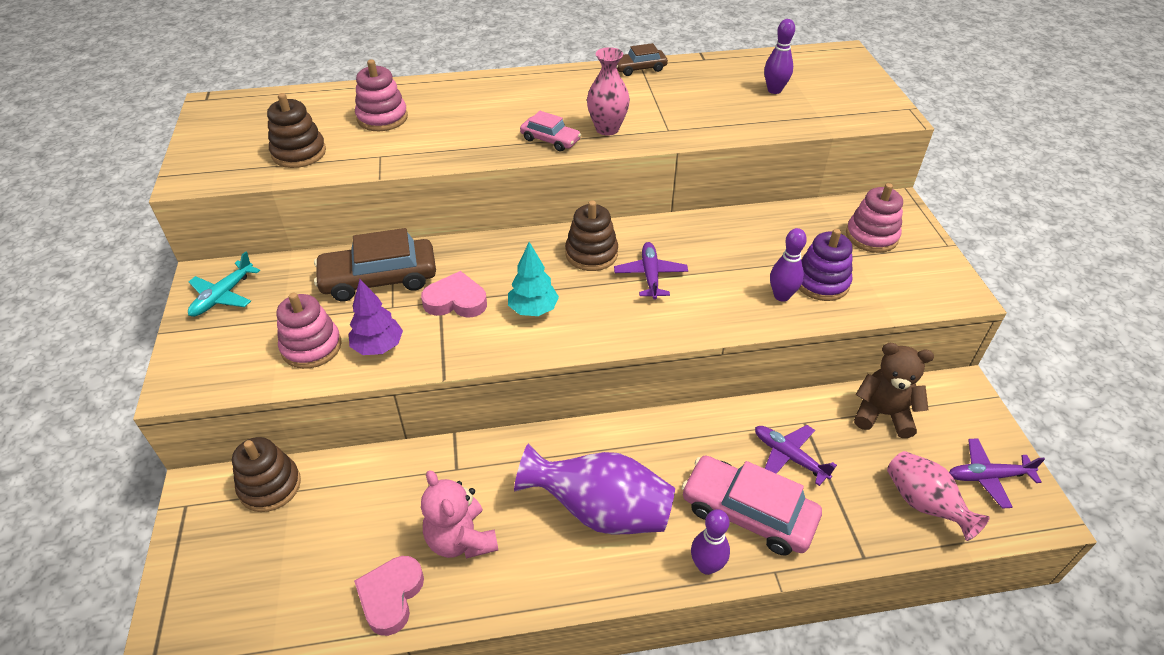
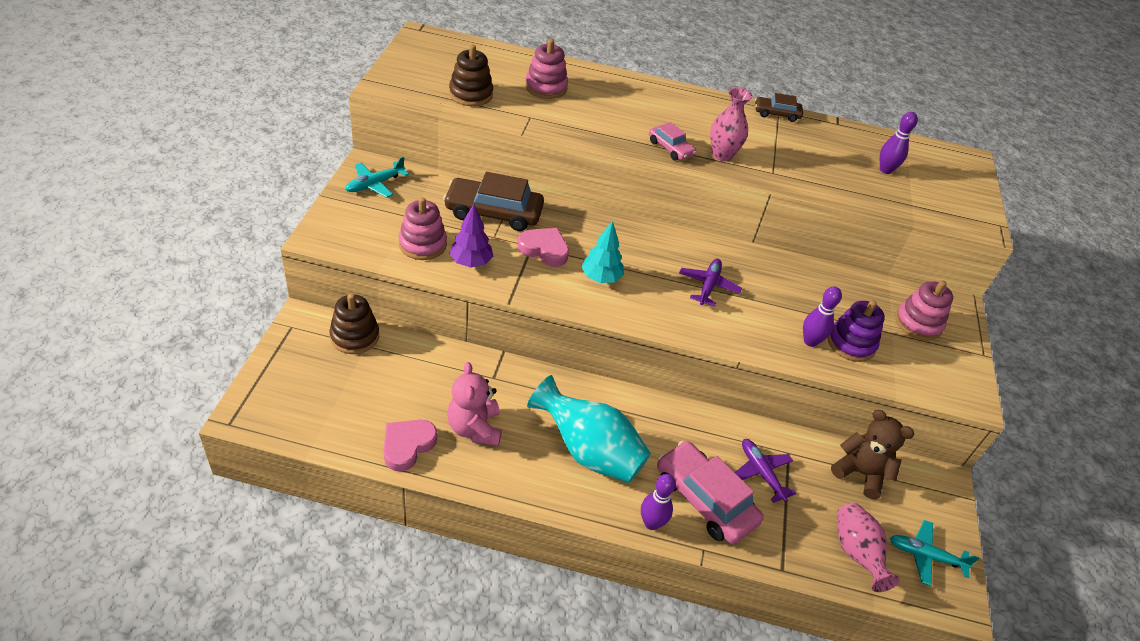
camera: 15 degrees right, 0 degrees up
purple vase [514,443,675,535] -> turquoise vase [527,375,651,483]
brown stacking toy [565,200,618,271] -> none
purple plane [949,438,1045,509] -> turquoise plane [890,520,979,586]

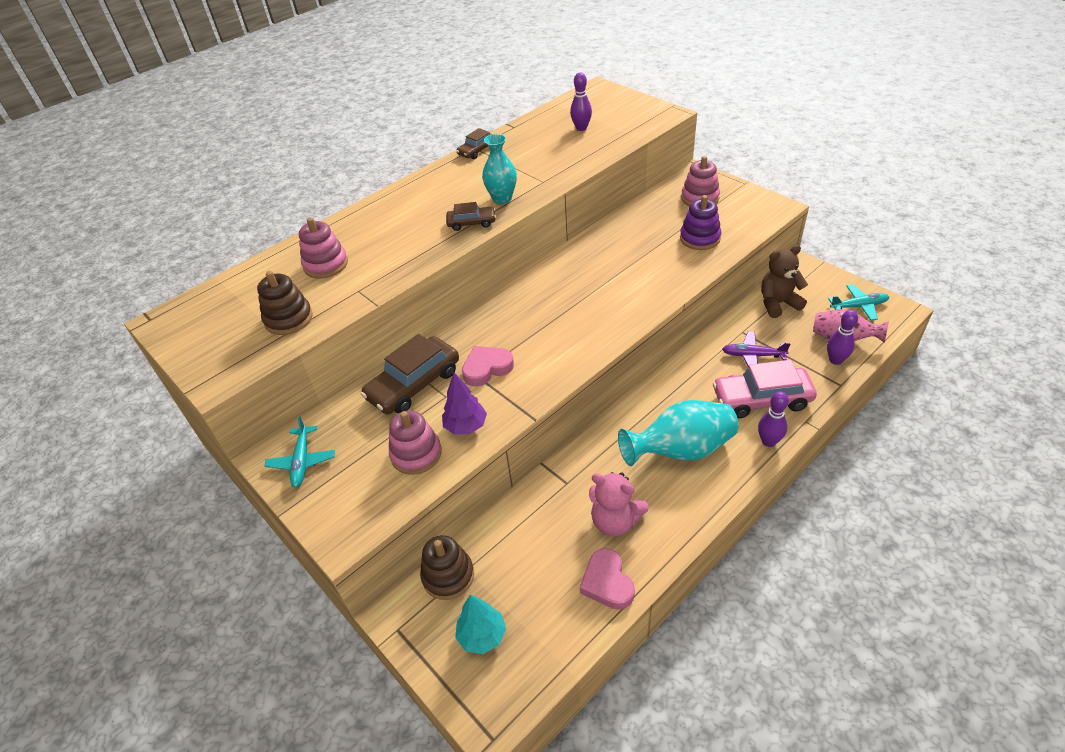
camera: 45 degrees left, 0 degrees up
turquoise tree [581,221,624,283] -> turquoise tree moved to [455,595,506,654]
pink car [649,122,696,161] -> brown car [446,202,496,231]
purple plane [679,259,742,307] -> none
pink vase [710,88,752,161] -> turquoise vase [482,134,517,204]
purple bowling pin [803,286,842,347] -> purple bowling pin moved to [827,310,858,365]
turquoise plane [890,520,979,586] -> turquoise plane turned 150 degrees counterclockwise [828,284,889,321]

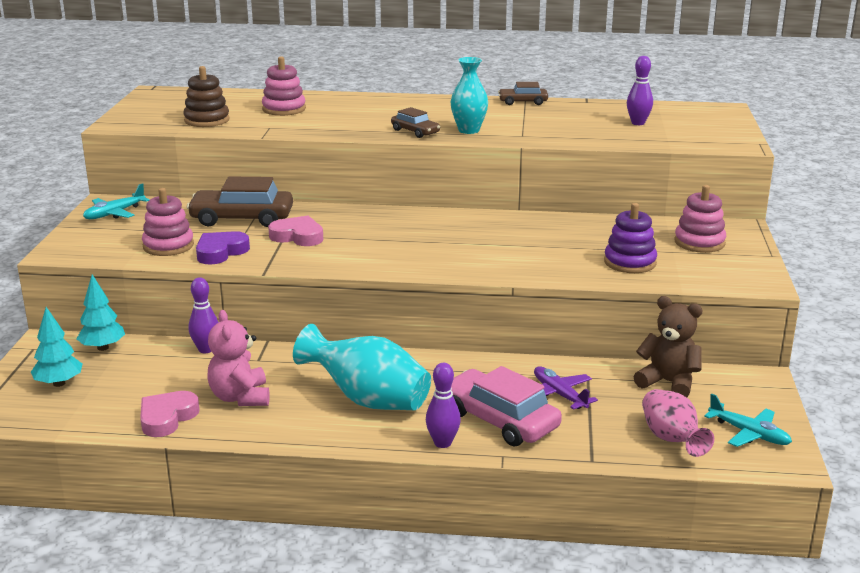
camera: 45 degrees right, 20 degrees down
brown stacking toy [420,535,474,600] -> turquoise tree [77,274,125,351]
purple tree [442,373,487,435] -> purple heart [196,231,250,265]
purple bowling pin [827,310,858,365] -> purple bowling pin moved to [189,277,218,353]

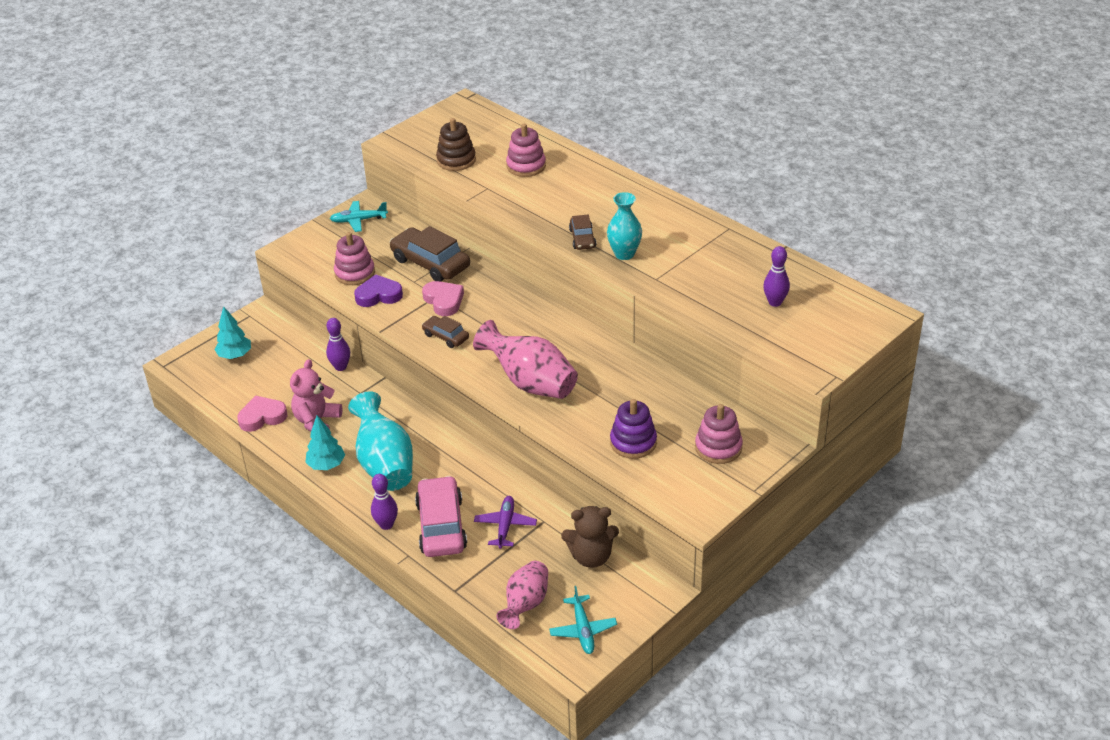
camera: 40 degrees right, 15 degrees up
turquoise tree [77,274,125,351] -> turquoise tree moved to [305,415,345,470]
brown car [498,82,548,105] -> brown car moved to [422,316,469,348]
brown teddy bear [634,296,703,397] -> brown teddy bear turned 105 degrees clockwise [561,506,619,568]
none -> pink vase [473,320,578,399]

